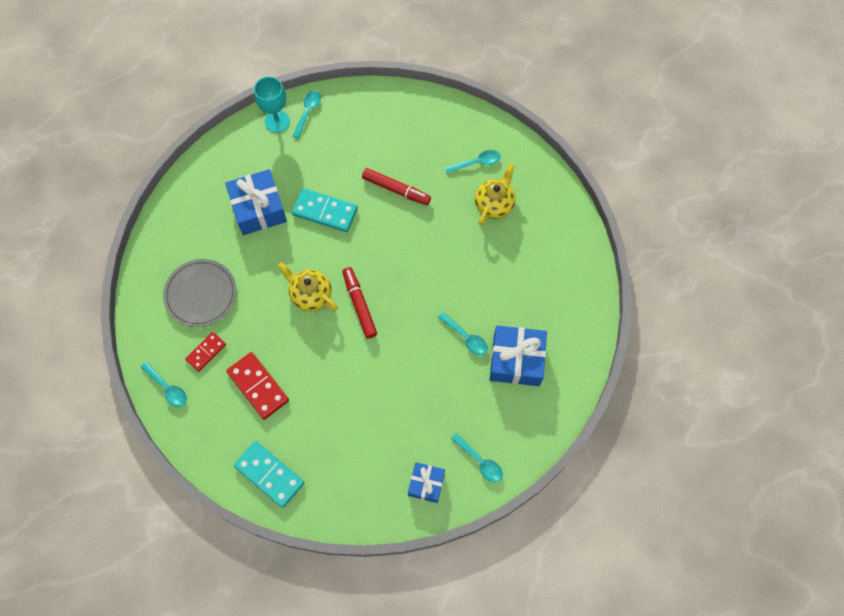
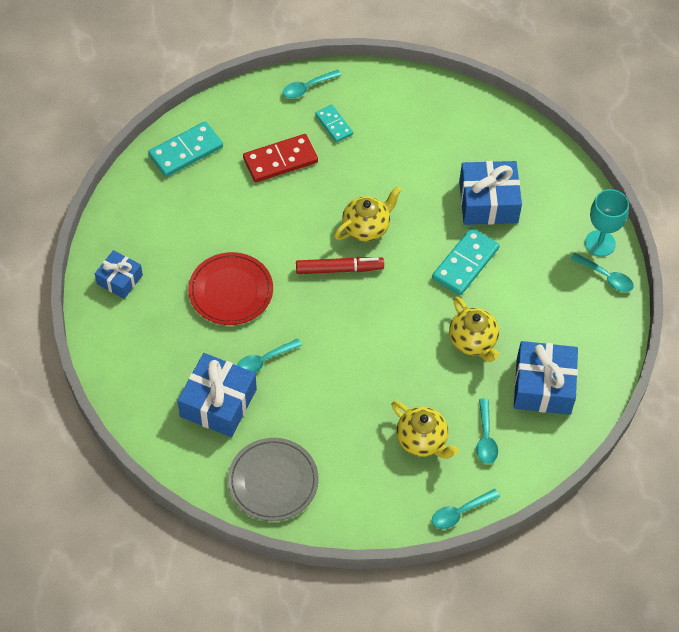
camera: 105 degrees right, 10 degrees down
grey plate [163,259,237,327] -> grey plate moved to [228,438,319,521]
red domino [185,332,226,372] -> turquoise domino [315,105,353,142]
red marker [362,168,431,205] -> yellow teapot [449,297,500,362]
turquoise spoon [451,433,503,482] -> turquoise spoon moved to [432,489,500,529]
none -> red plate [188,252,273,325]
none -> blue gift [514,341,578,415]

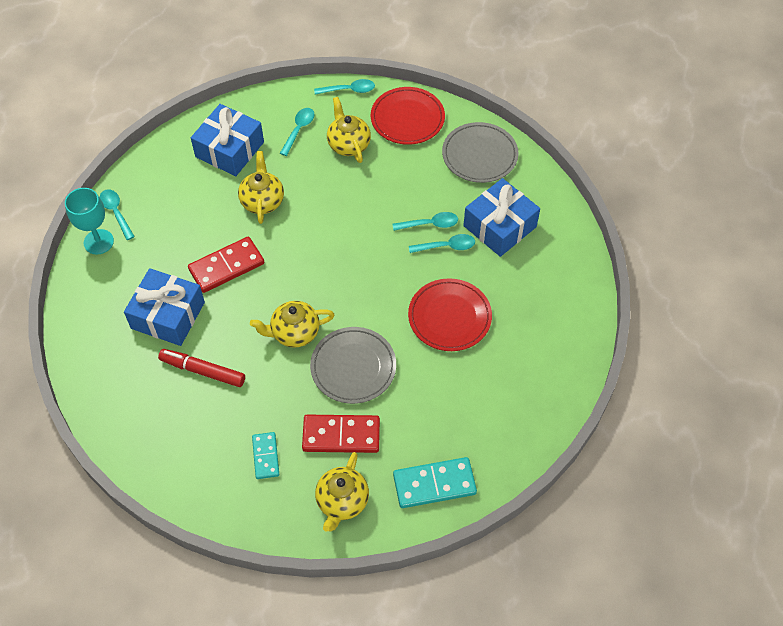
camera: 155 degrees left, 0 degrees up
blue gift [95,250,143,299] -> none
turquoise spoon [283,69,341,99] -> turquoise spoon moved to [393,212,458,231]
red marker [296,257,384,274] -> red marker moved to [158,349,245,387]
turquoise domino [432,228,500,295] -> red domino [188,237,264,293]
none -> grey plate [310,327,396,404]
none -> yellow teapot [315,452,369,532]
none -> red plate [371,87,445,145]

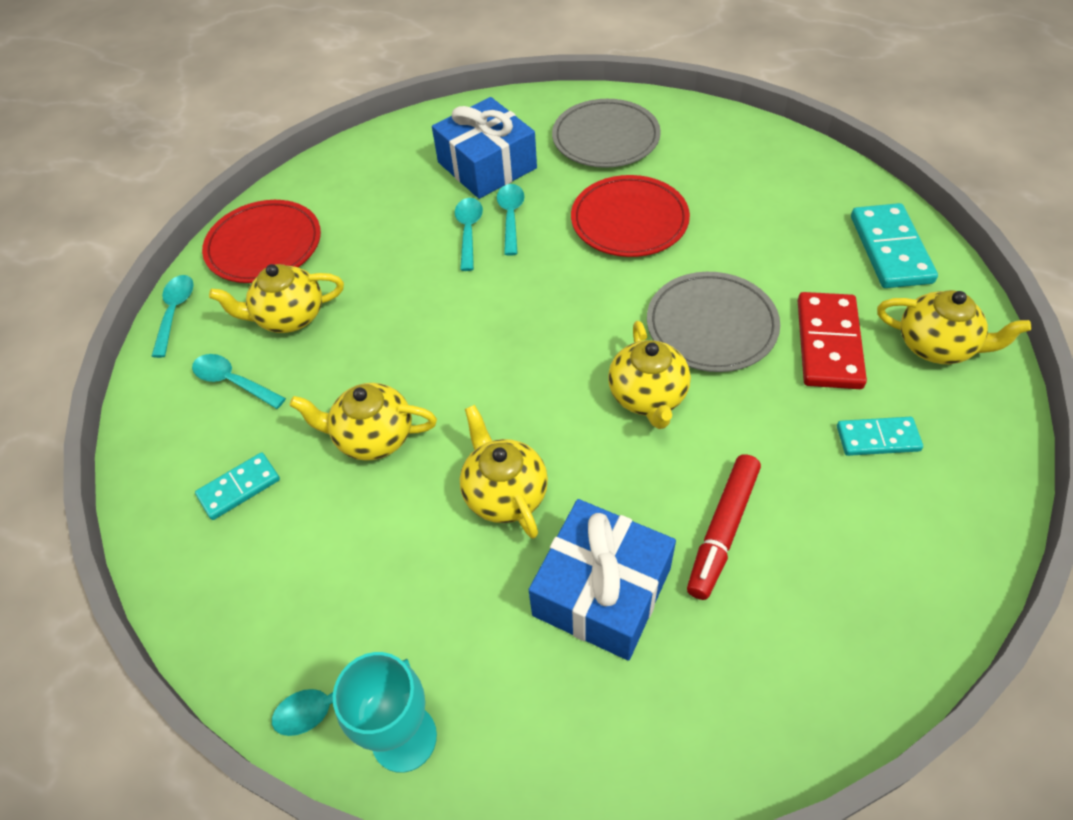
camera: 80 degrees left, 5 degrees down
red domino [188,237,264,293] -> yellow teapot [460,405,548,539]
blue gift [191,104,264,176] -> turquoise domino [195,452,280,520]
grey plate [442,122,518,183] -> grey plate moved to [552,99,661,168]

